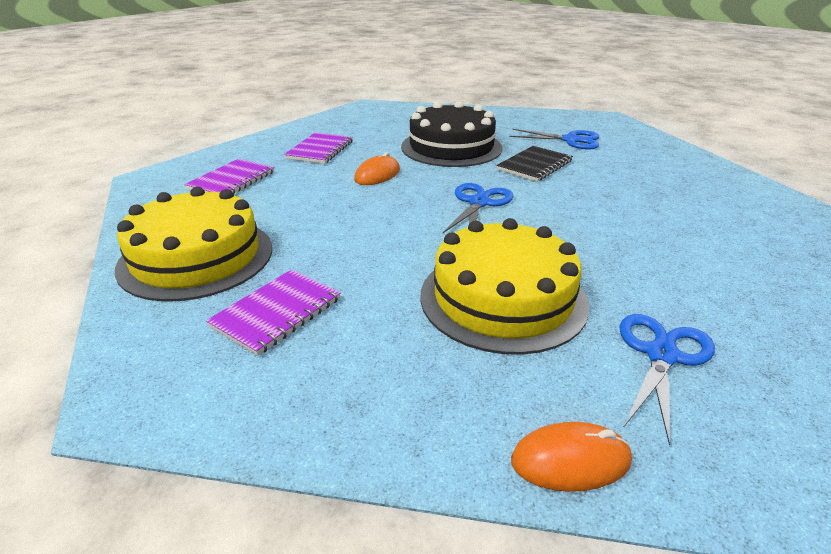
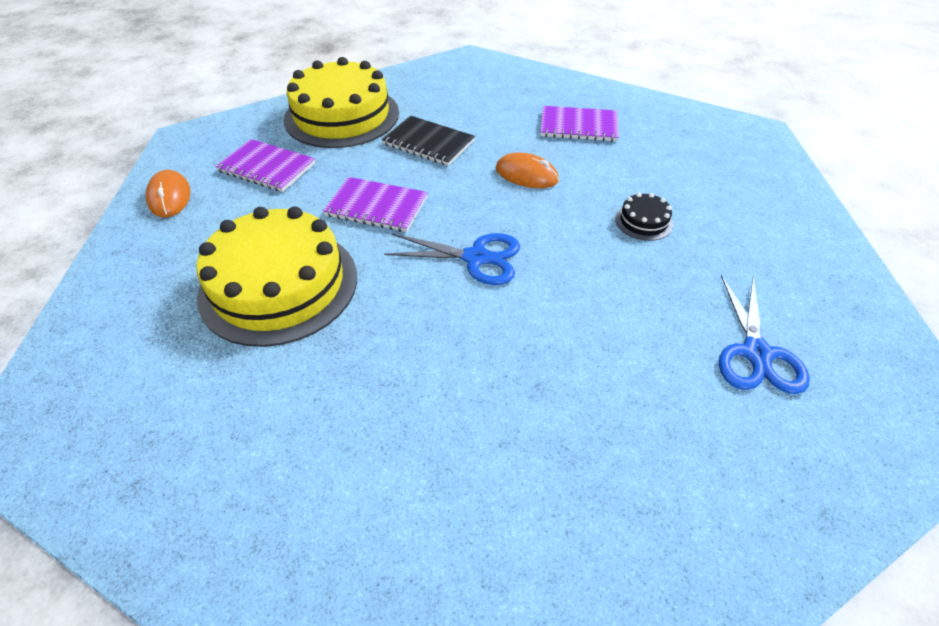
camera: 80 degrees right, 15 degrees up
purple notebook [185,159,275,194] -> purple notebook moved to [323,177,428,232]
black cake [401,101,502,167] -> black cake [615,193,673,241], size x0.41
black notebook [497,146,573,182] -> black notebook moved to [382,116,475,166]
orange mouse [511,422,632,492] -> orange mouse moved to [146,170,191,218]
blue scissors [619,314,715,446] -> none

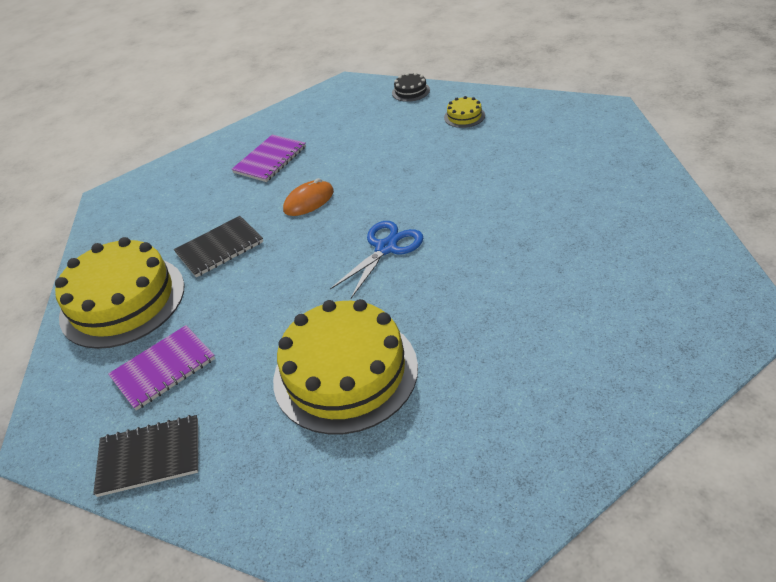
camera: 60 degrees left, 5 degrees down
orange mouse [146,170,191,218] -> black notebook [93,415,198,497]
purple notebook [323,177,428,232] -> none
black cake [615,193,673,241] -> black cake moved to [392,72,430,102]
blue scissors [719,275,810,394] -> none
none -> yellow cake [444,96,485,128]

